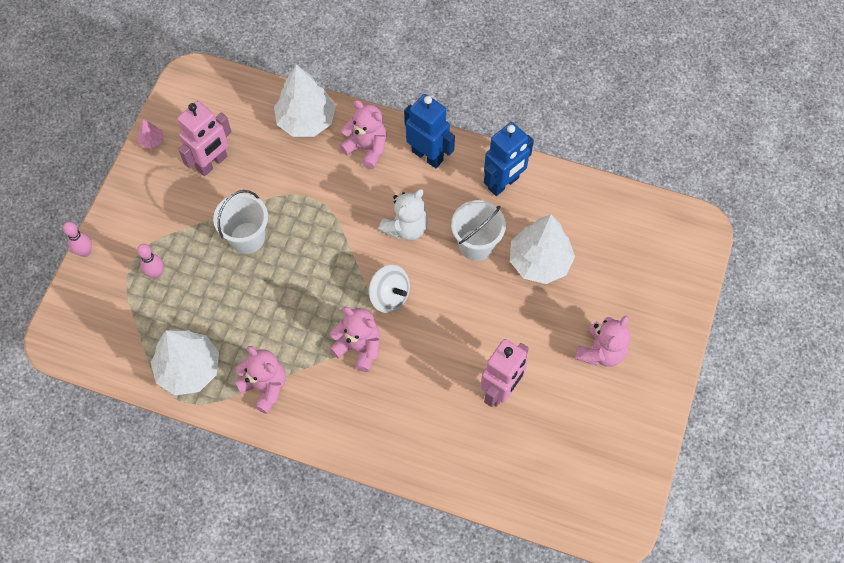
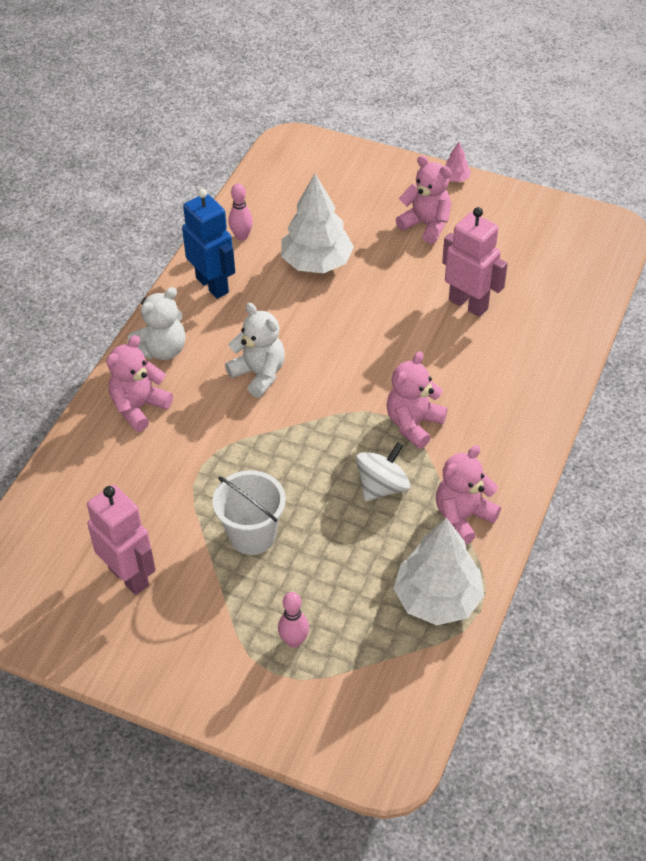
camera: 85 degrees left, 15 degrees down
pink bowling pin [63,222,92,257] -> pink bowling pin moved to [228,183,253,241]
pink tree [138,119,164,149] -> pink tree moved to [446,142,471,182]
white tree [274,64,336,137] -> none
white spinning top [369,265,410,313] -> white spinning top moved to [356,442,410,501]
blue robot [404,94,455,168] -> white teddy bear [127,287,186,360]
white bucket [451,200,506,261] -> none

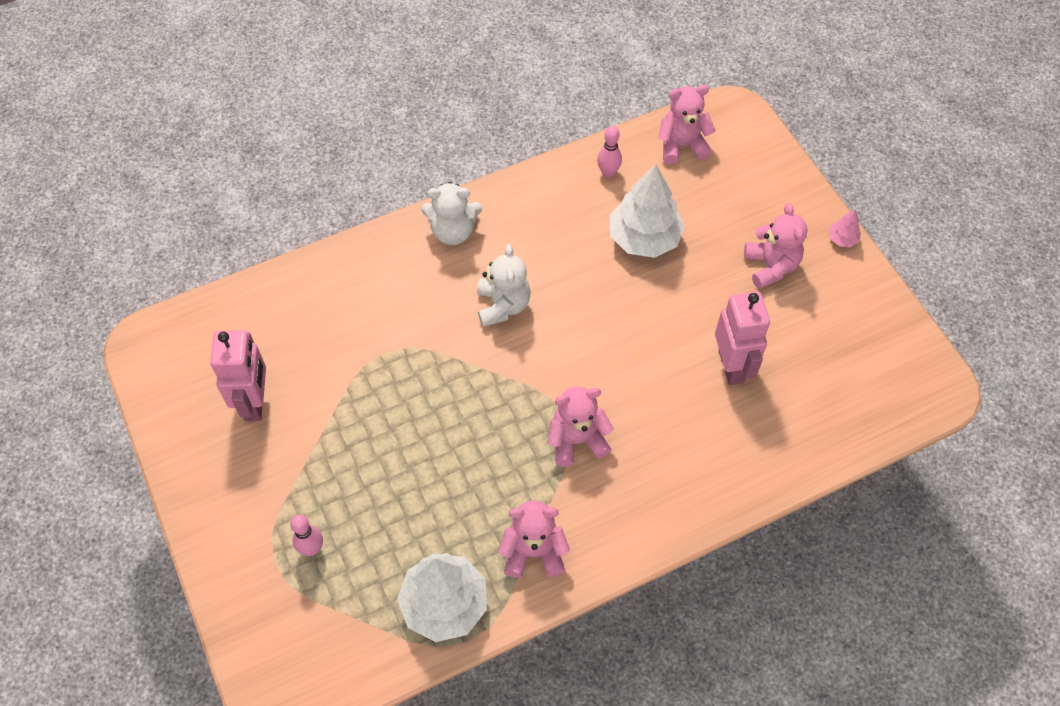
camera: 40 degrees right, 10 degrees up
pink teddy bear [106,335,173,432] -> pink teddy bear moved to [658,85,716,164]
blue robot [182,188,235,299] -> none
white bucket [212,470,286,555] -> none
white spinning top [356,442,410,501] -> none

